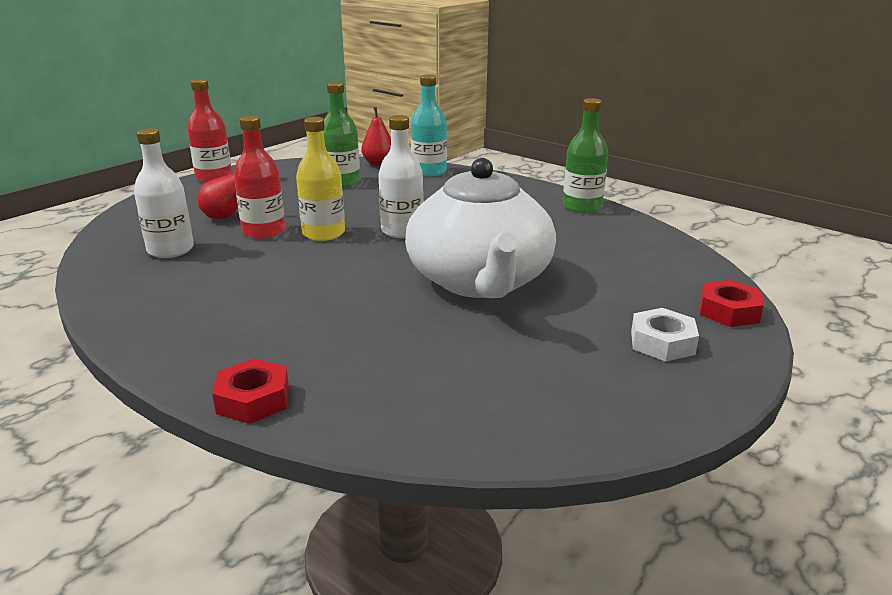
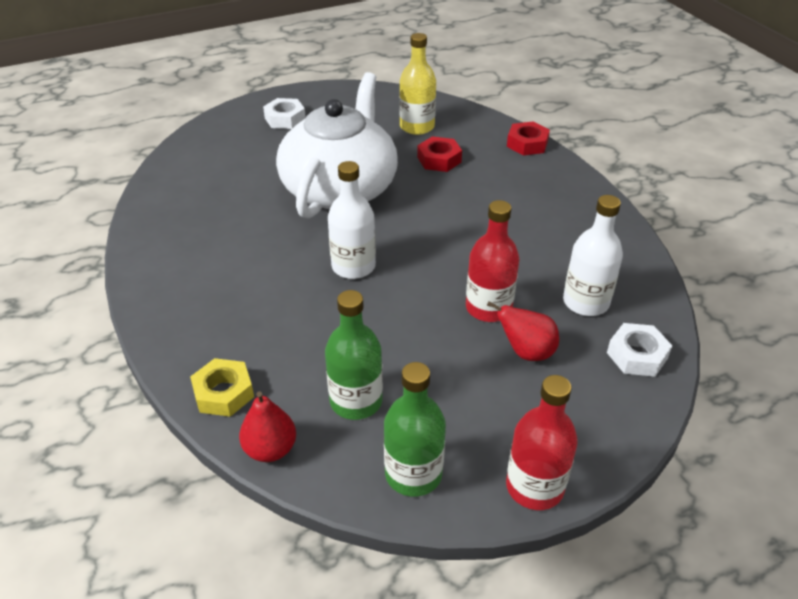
camera: 155 degrees left, 15 degrees up
yellow bottle [296,117,345,241] -> yellow bottle moved to [399,33,436,135]
turquoise bottle [411,75,447,177] -> yellow nut [190,358,254,417]
green bottle [563,98,608,213] -> green bottle moved to [384,362,446,497]
red nut [700,280,764,327] -> red nut moved to [417,136,462,172]
none -> white nut [607,323,672,377]

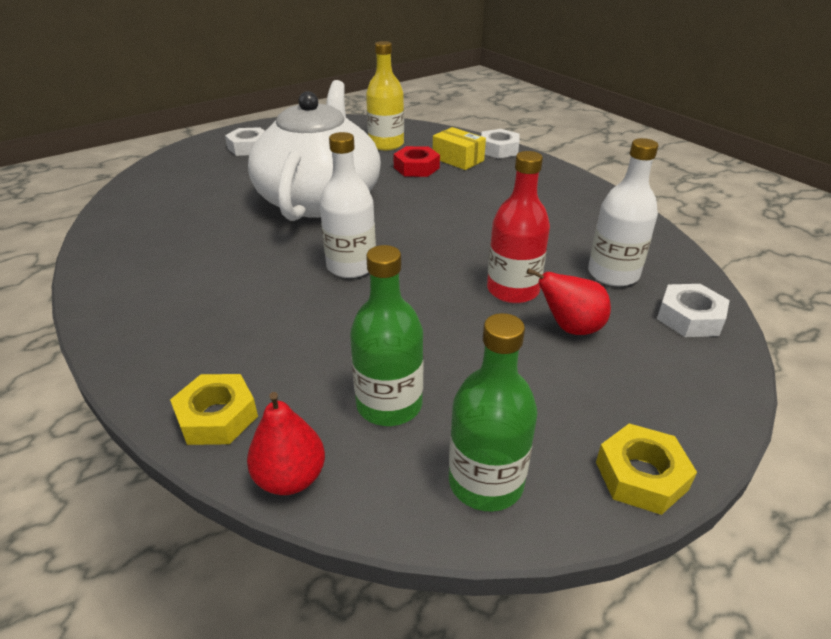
camera: 10 degrees left, 5 degrees down
red bottle [506,375,578,510] -> yellow nut [596,423,697,515]
red nut [507,121,550,156] -> white nut [481,129,519,159]
none -> yellow box [433,127,486,170]

